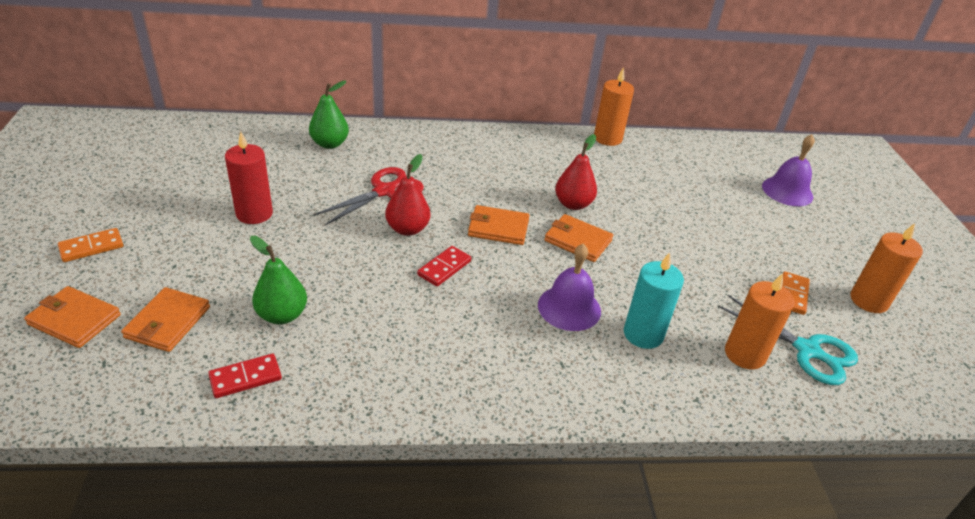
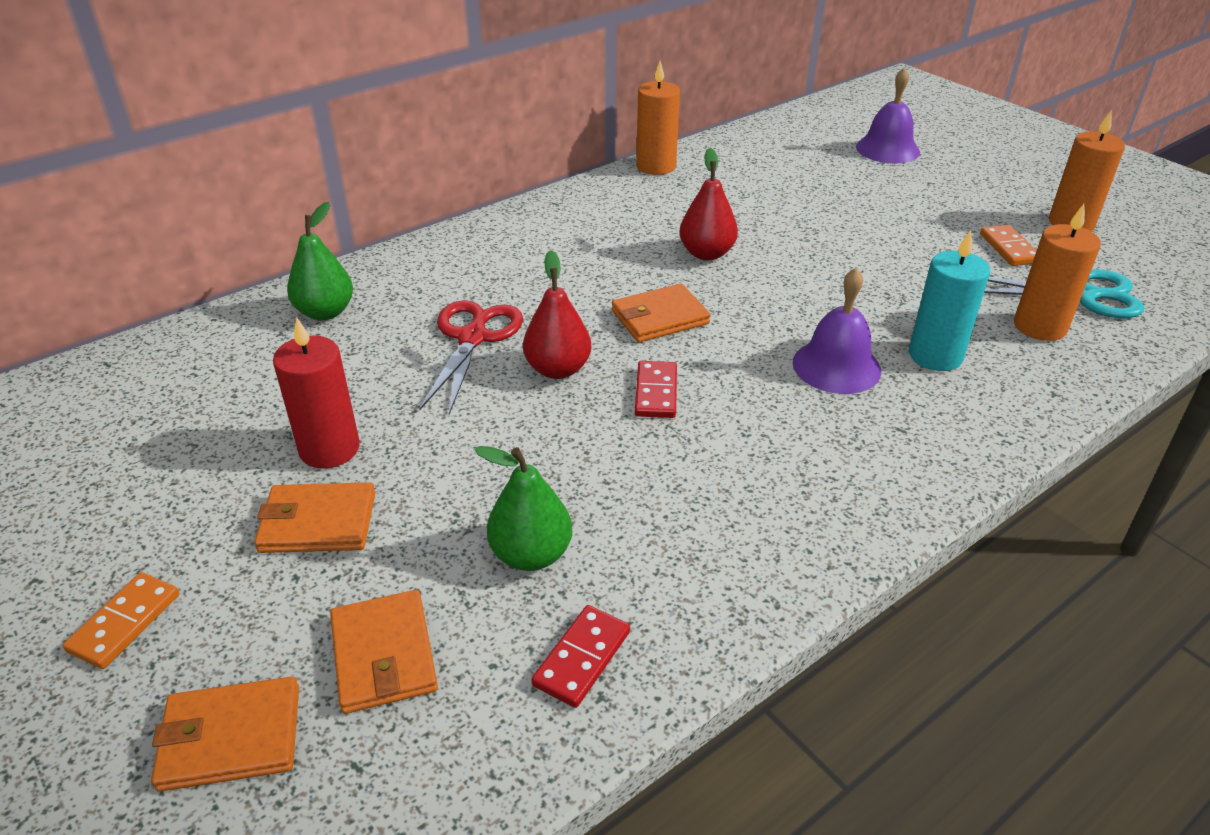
camera: 30 degrees left, 0 degrees up
orange wallet [544,214,613,262] -> orange wallet moved to [254,482,375,553]

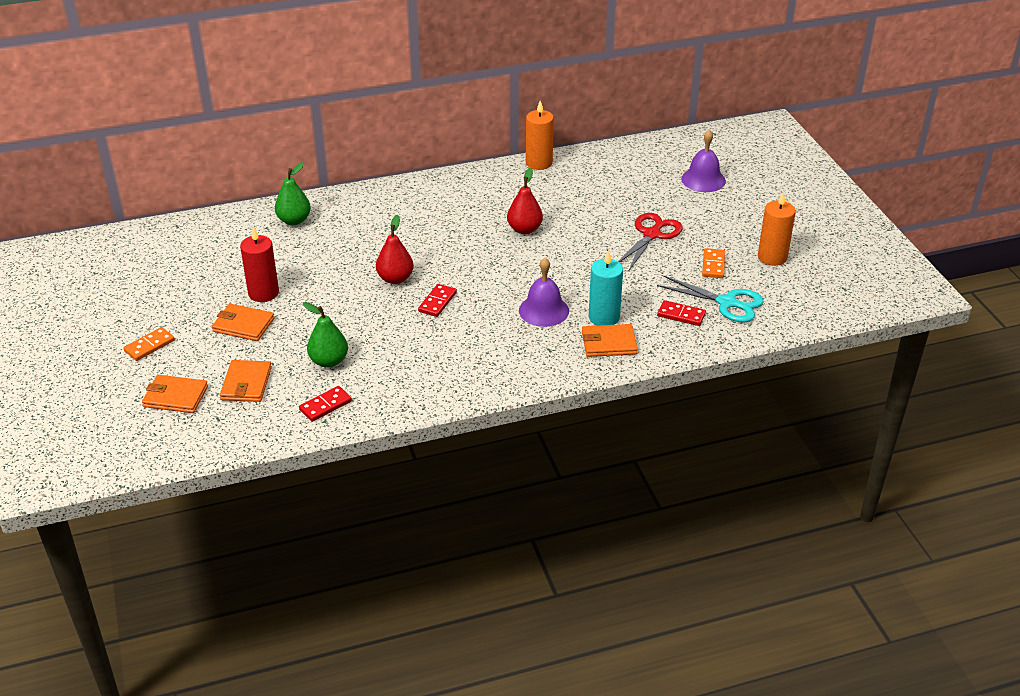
camera: 20 degrees right, 0 degrees up
red scissors [420,300,523,414] -> red scissors moved to [618,213,683,270]
orange wallet [612,283,711,342] -> orange wallet moved to [582,324,638,357]
orange candle [1014,204,1101,341] -> red domino [657,300,706,326]

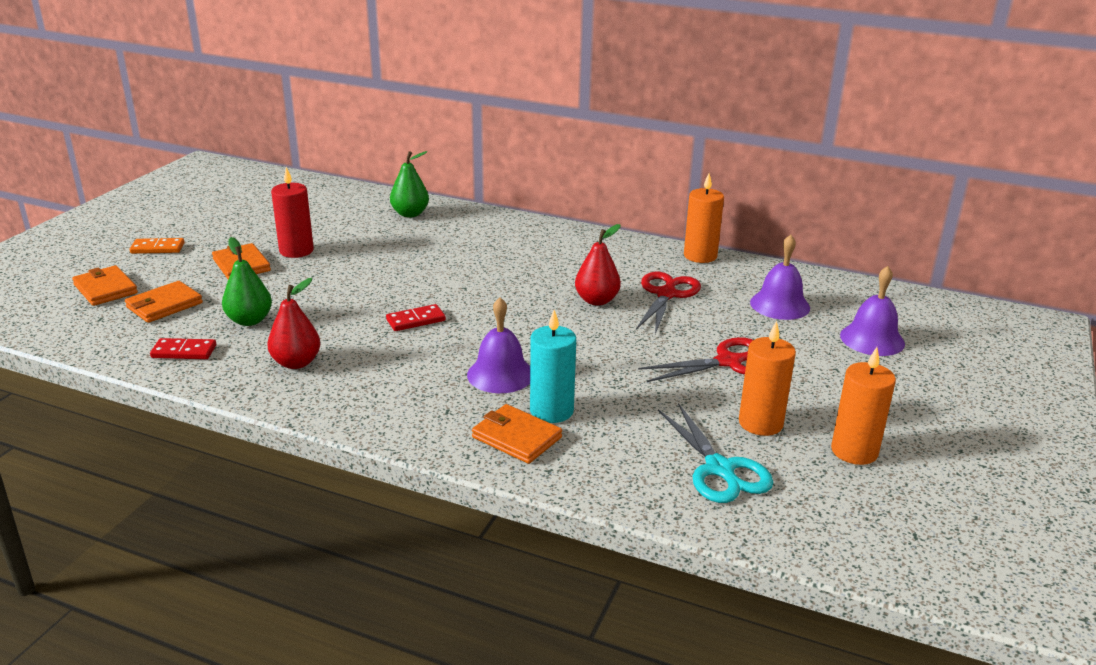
camera: 40 degrees right, 10 degrees down
red pear [376,215,414,284] -> red pear moved to [267,278,321,369]
red domino [657,300,706,326] -> none
orange domino [702,248,725,278] -> orange candle [739,321,796,436]
none -> red scissors [636,272,701,334]
none -> purple bell [750,235,810,320]

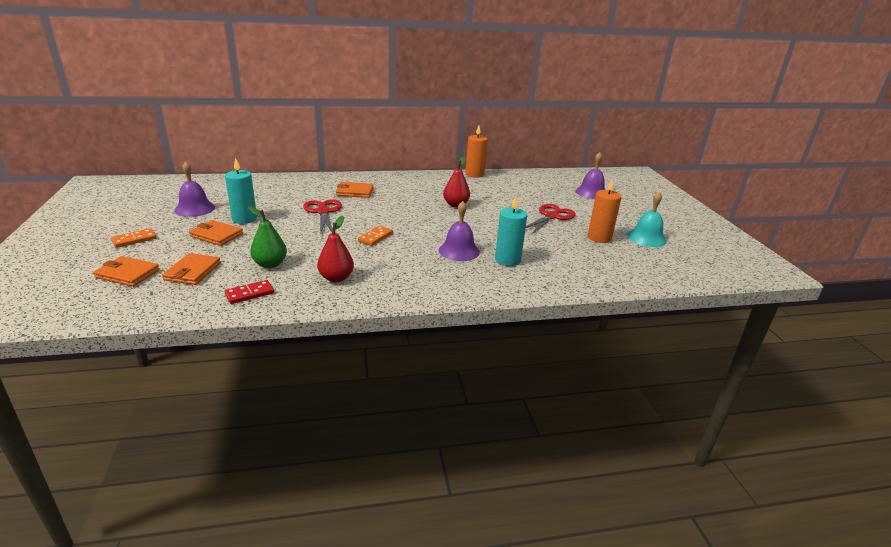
camera: 35 degrees left, 0 degrees up
red candle [271,167,314,258] -> turquoise candle [225,158,257,224]
red domino [386,304,446,331] -> orange domino [358,226,393,246]
green pear [390,151,429,218] -> none
orange wallet [472,404,562,464] -> orange wallet moved to [336,182,374,198]
red scissors [636,272,701,334] -> red scissors moved to [303,199,342,235]
turquoise scissors [658,403,774,503] -> none
purple bell [750,235,810,320] -> purple bell moved to [174,161,215,217]
orange candle [831,347,896,465] -> turquoise bell [627,192,667,247]

